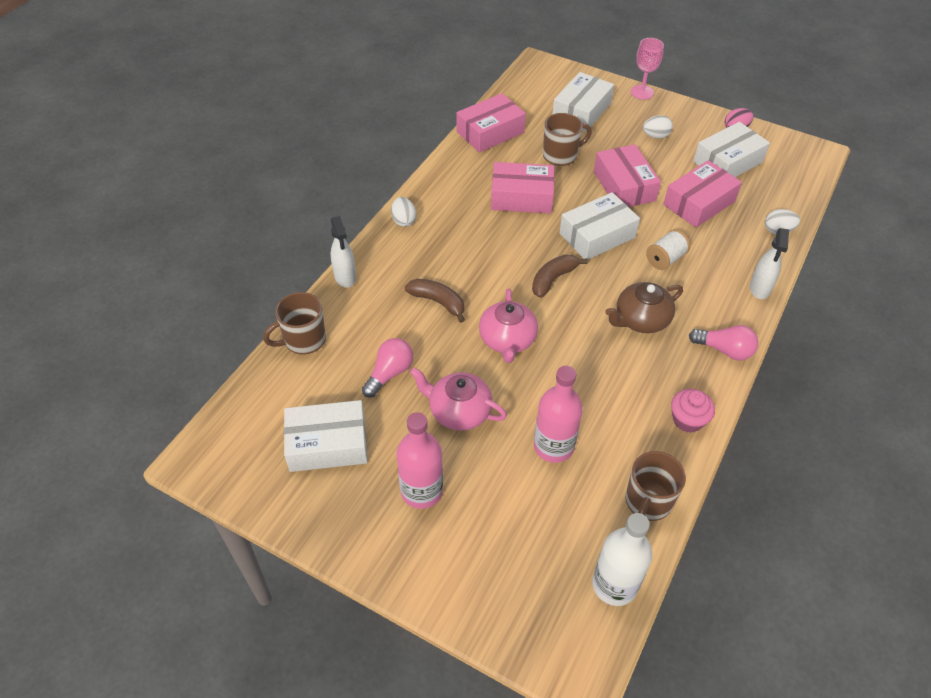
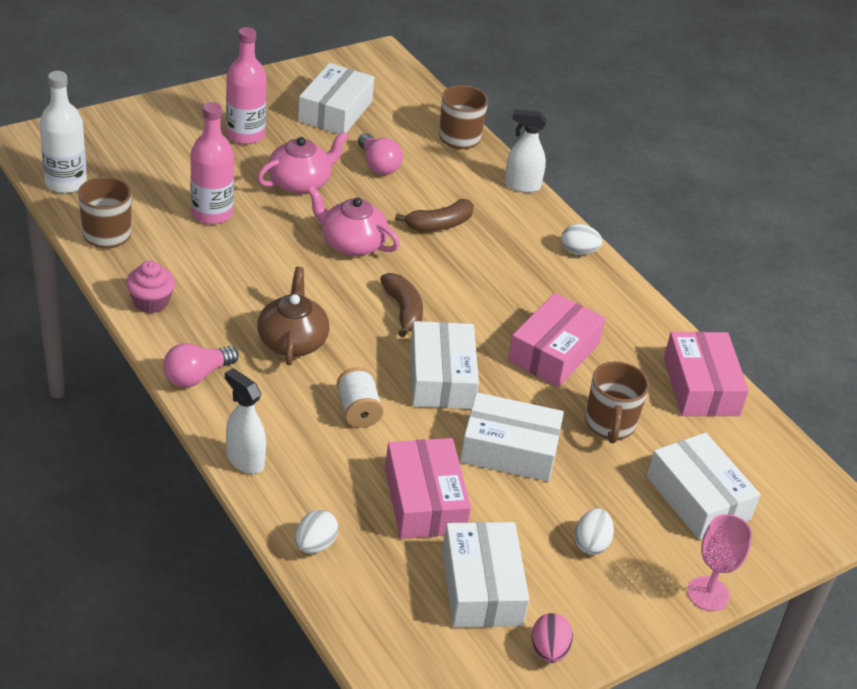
camera: 115 degrees right, 10 degrees down
pink box [594,144,661,207] -> white box [460,392,564,482]

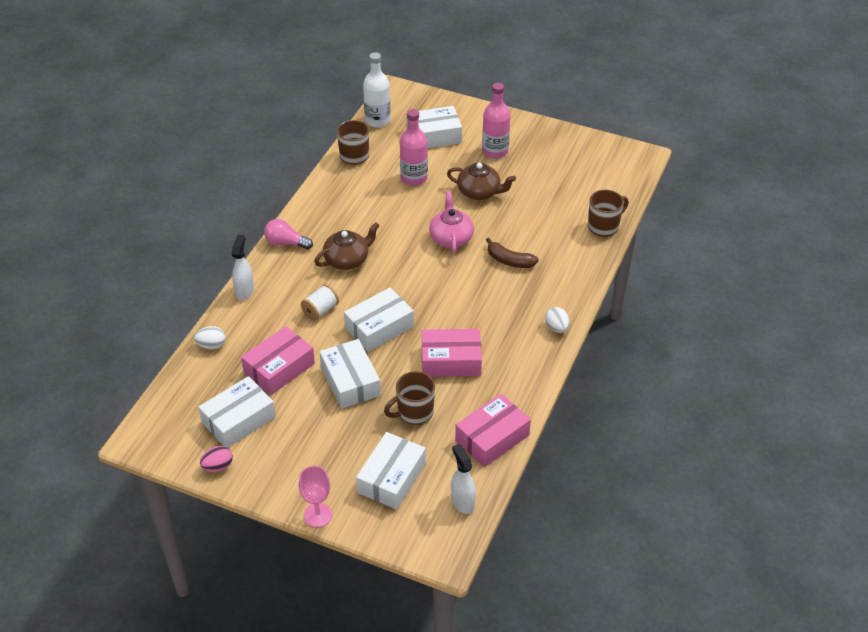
camera: 60 degrees right, 5 degrees up
pink cupcake [126,261,175,313] -> none
pink teapot [257,131,348,194] -> brown teapot [447,163,516,200]
white box [298,63,374,134] -> white box moved to [406,106,462,148]
pink light bulb [358,133,403,175] -> none
brown banana [380,273,423,337] -> none
white spray bottle [505,110,547,193] -> white spray bottle moved to [451,444,476,514]
white egg [574,508,614,555] -> none

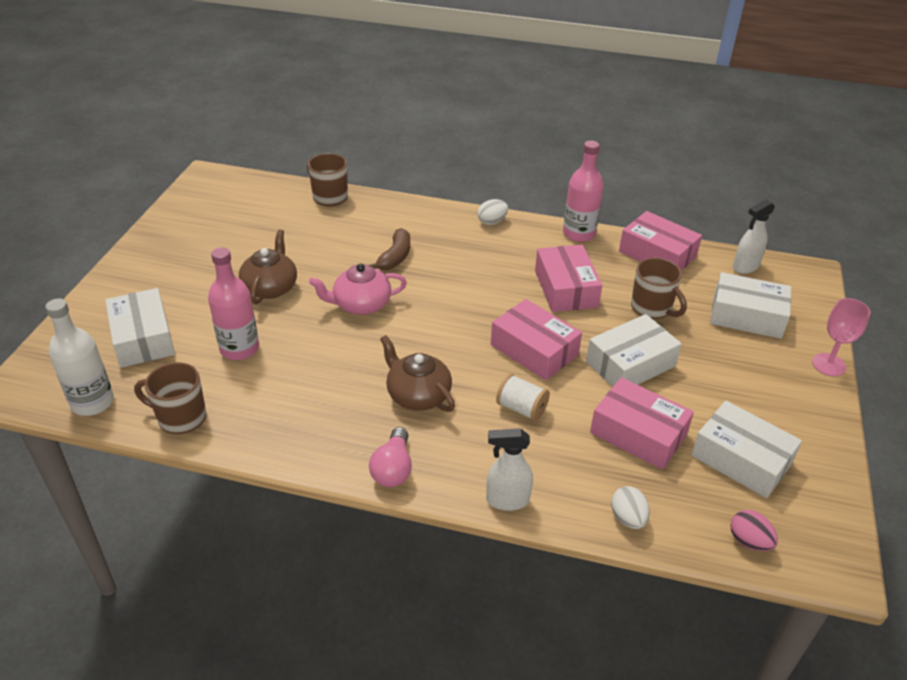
camera: 100 degrees left, 5 degrees down
pink egg [200,446,233,472] -> pink egg moved to [730,510,778,551]
white box [344,287,414,352] -> pink box [491,299,582,380]
pink bottle [482,83,511,159] -> pink bottle moved to [563,141,604,242]

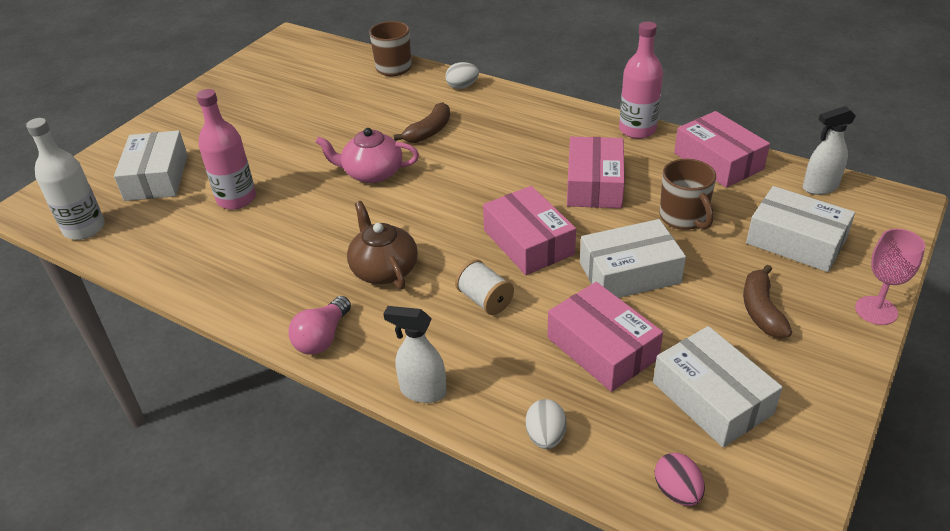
camera: 20 degrees right, 0 degrees up
brown mug [134,362,207,434] -> none
brown teapot [239,229,297,304] -> none
white egg [478,199,508,225] -> white egg moved to [445,62,479,89]
none -> brown banana [743,264,792,338]

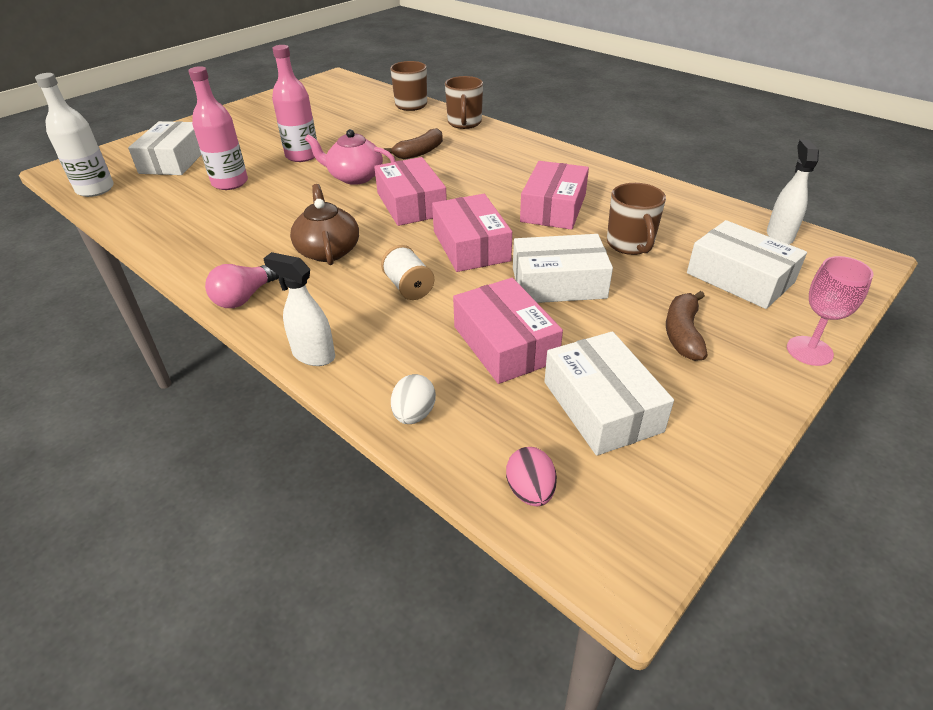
camera: 10 degrees right, 0 degrees up
white egg [445,62,479,89] -> brown mug [445,76,483,129]
pink bottle [619,21,663,139] -> pink bottle moved to [272,45,317,162]
pink box [674,111,770,188] -> pink box moved to [374,157,447,226]
white spray bottle [803,106,856,195] -> white spray bottle turned 105 degrees clockwise [767,140,819,244]

